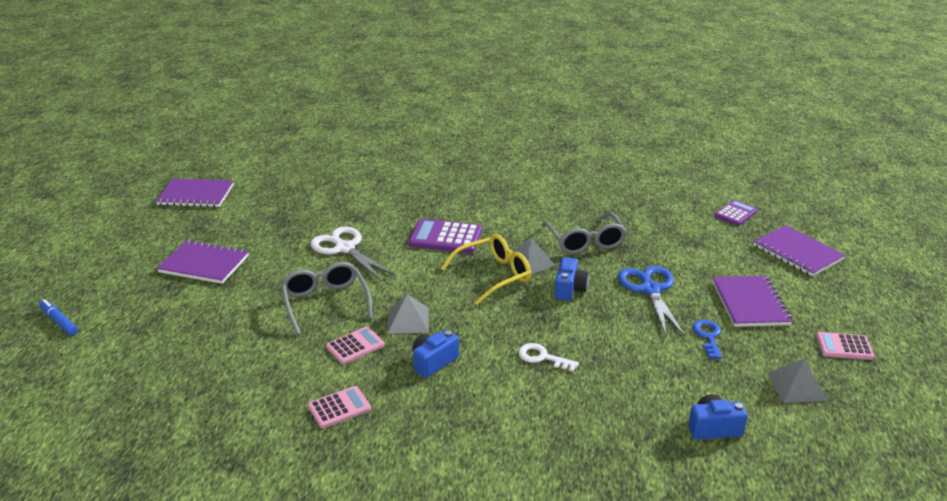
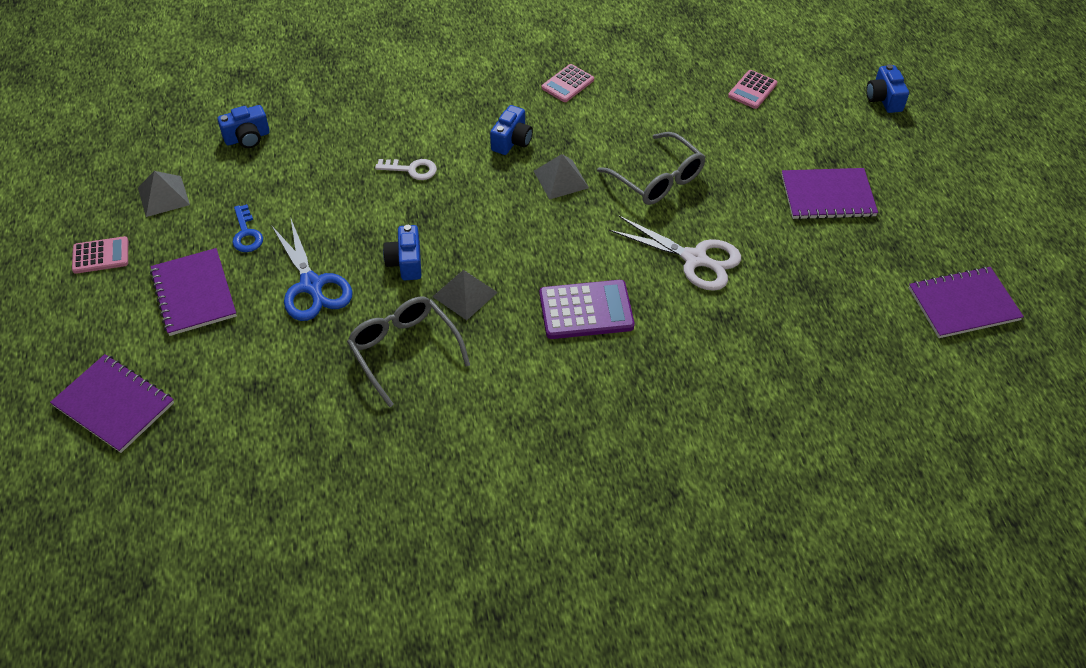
camera: 160 degrees right, 20 degrees up
blue marker [39,299,78,336] -> blue camera [866,64,909,113]
pink calculator [326,327,384,364] -> pink calculator moved to [728,70,777,109]
yellow glasses [441,234,531,305] -> none
purple calculator [714,200,758,226] -> none

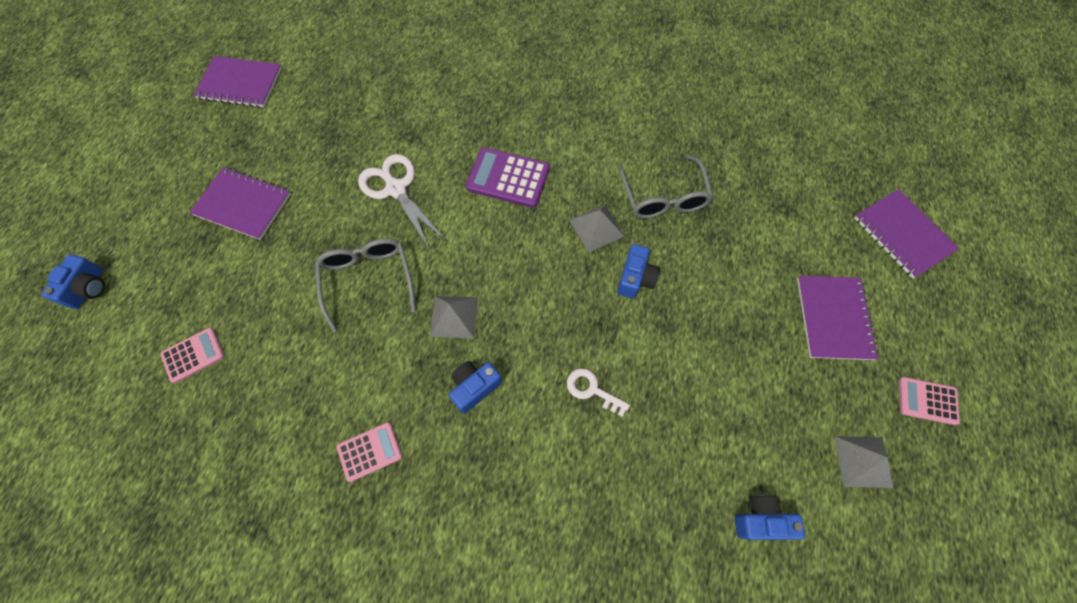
camera: 155 degrees left, 15 degrees up
blue key [232,204,263,252] -> none
blue scissors [271,219,352,321] -> none

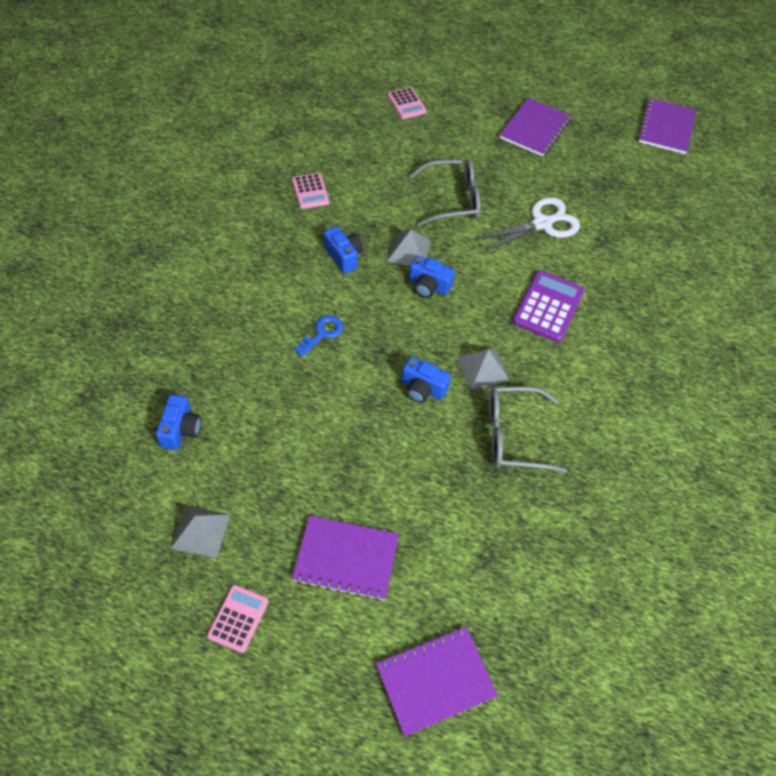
camera: 95 degrees right, 10 degrees down
blue camera [41,254,105,309] -> blue camera moved to [409,256,455,298]
white key [567,368,630,417] -> blue key [294,315,343,357]

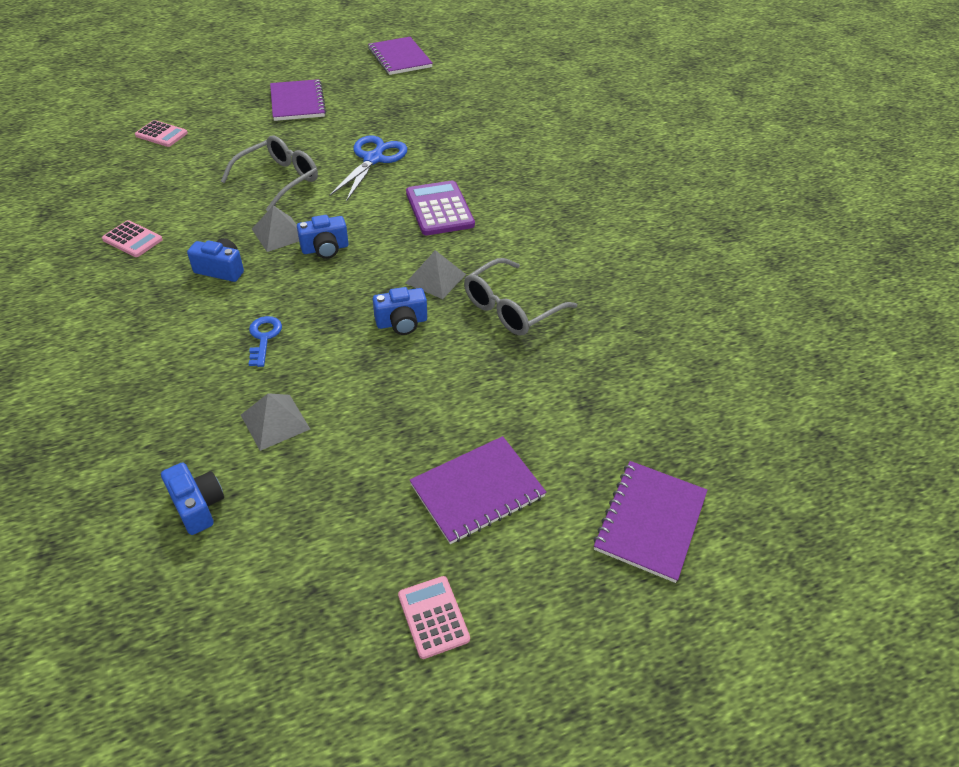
camera: 40 degrees left, 10 degrees down
grey pyramid [170,506,231,558] -> grey pyramid moved to [241,393,310,451]
white scissors [474,197,580,252] -> blue scissors [329,136,407,202]

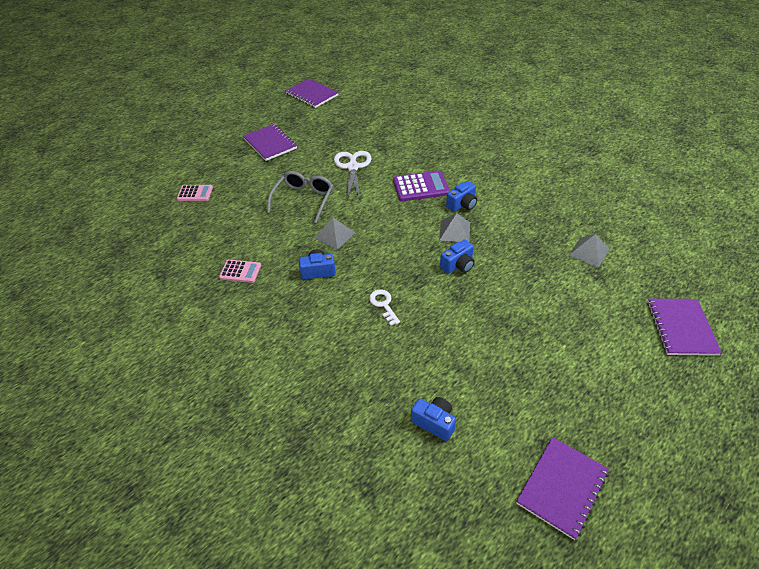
camera: 20 degrees left, 0 degrees up
grey pyramid [241,393,310,451] -> grey pyramid moved to [569,234,610,268]
blue key [249,316,282,367] -> white key [369,290,400,326]
blue camera [297,215,349,259] -> blue camera moved to [446,181,477,212]
blue scissors [329,136,407,202] -> white scissors [334,151,372,200]
pink calculator [398,576,470,659] -> none
purple calculator [406,181,475,235] -> purple calculator turned 120 degrees clockwise [393,171,450,201]
purple notebook [410,436,546,544] -> purple notebook moved to [516,437,609,540]
grey glasses [464,258,577,336] -> none

